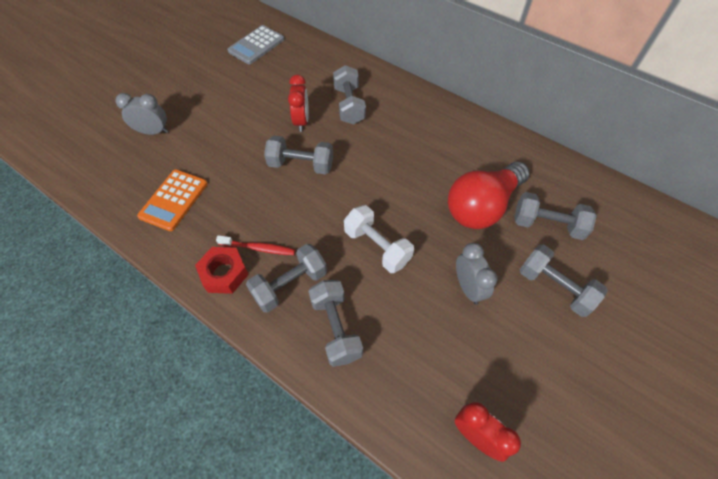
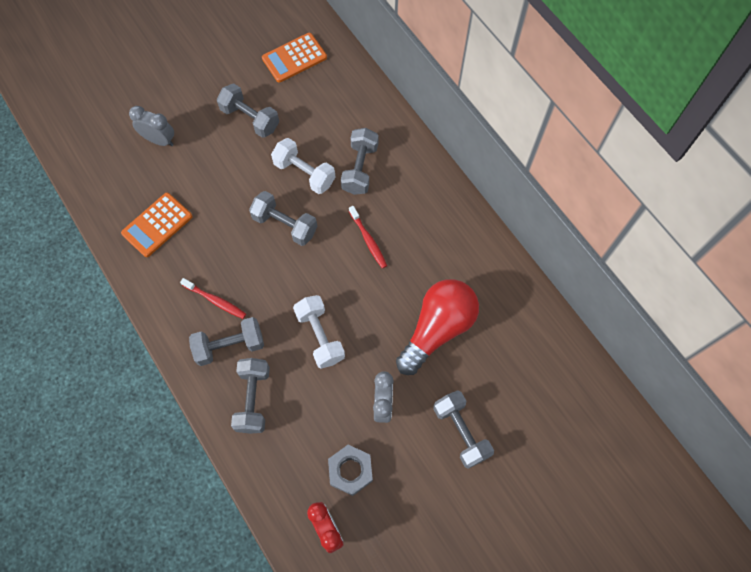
camera: 20 degrees right, 10 degrees up
red nut [195,247,249,294] -> none
grey calculator [227,25,284,65] -> orange calculator [262,33,327,83]
red clock [288,75,309,132] -> white dumbbell [271,138,335,194]
red light bulb [448,162,529,229] -> red light bulb turned 150 degrees clockwise [396,279,479,375]
grey dumbbell [514,192,597,240] -> grey dumbbell moved to [217,84,279,138]
none -> grey nut [328,445,373,496]
none -> red toothbrush [349,206,387,268]

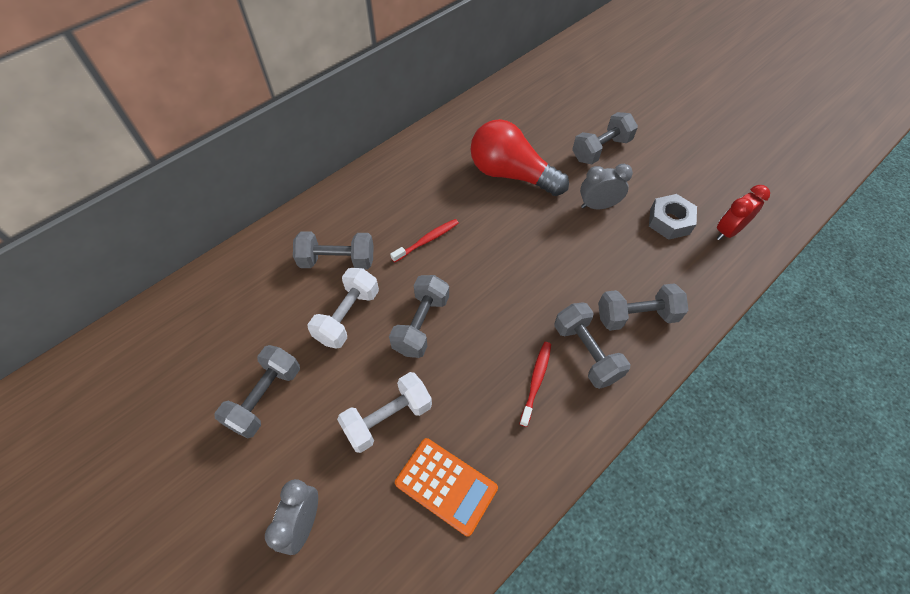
camera: 100 degrees left, 10 degrees down
orange calculator [262,33,327,83] -> none
white dumbbell [293,295,345,369] -> white dumbbell moved to [337,372,432,453]

